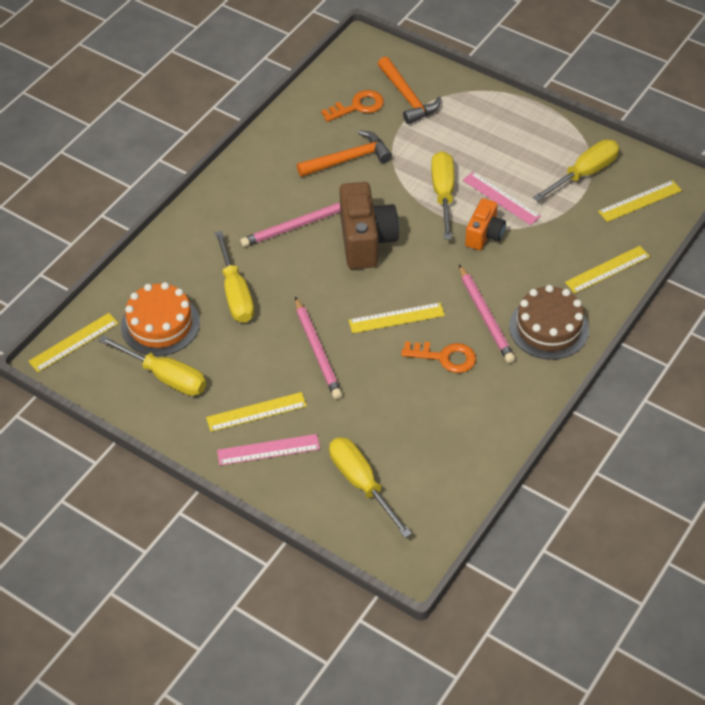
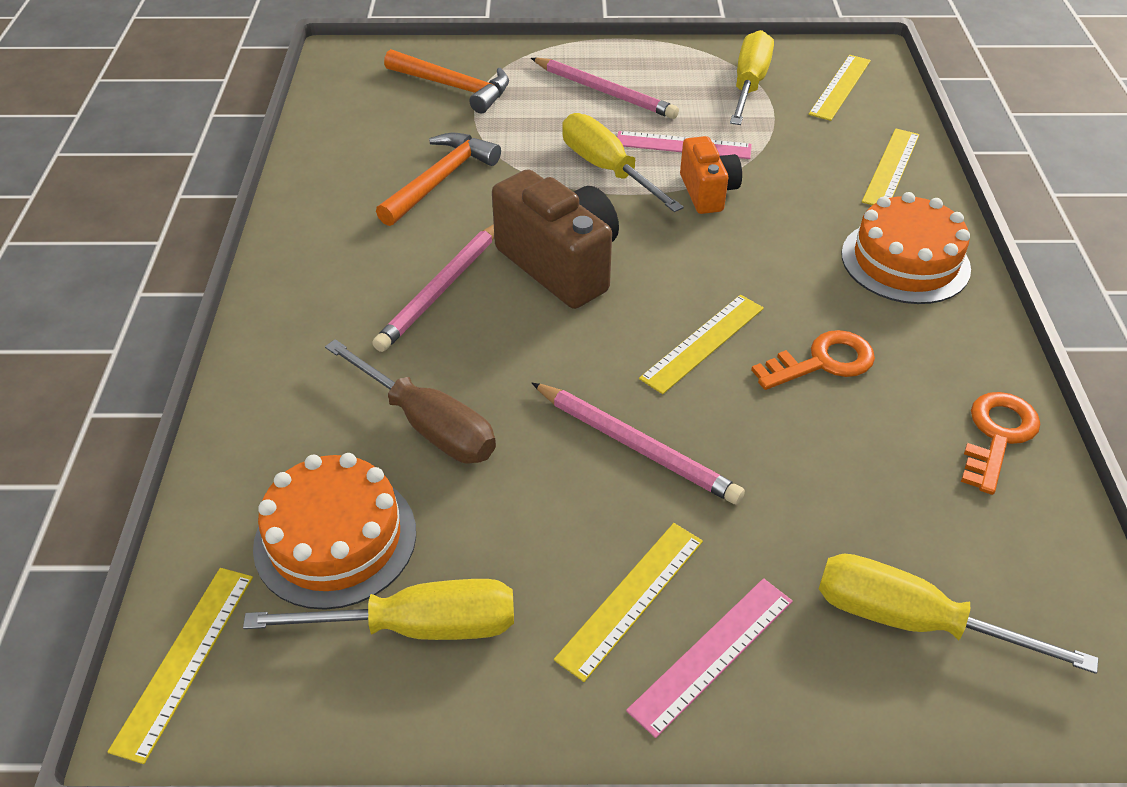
camera: 35 degrees left, 5 degrees down
yellow screwdriver [215,230,254,323] -> brown screwdriver [325,339,496,464]
orange key [321,90,384,122] -> orange key moved to [961,392,1040,495]
pink pencil [459,265,515,363] -> pink pencil moved to [531,58,679,119]
brown cake [509,285,589,360] -> orange cake [841,192,971,304]

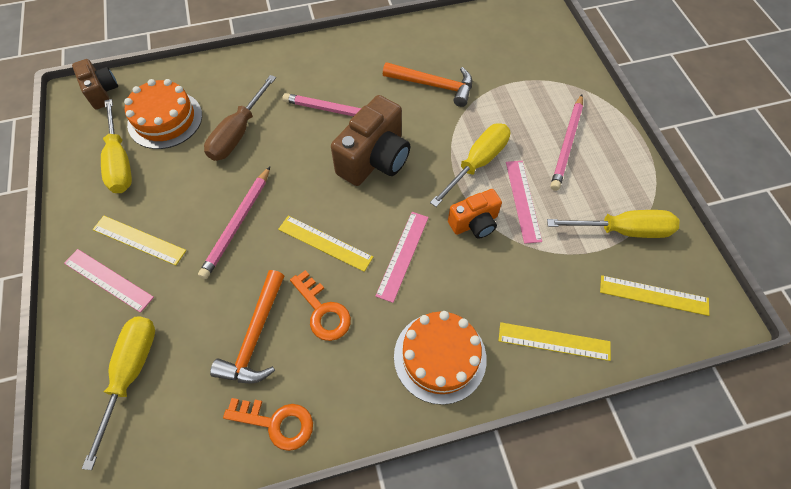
camera: 75 degrees right, 15 degrees up
yellow ruler [107,568,253,764] -> brown camera [72,59,118,109]
orange hammer [384,49,509,113] -> orange hammer moved to [210,270,284,383]
none -> pink ruler [375,212,429,303]

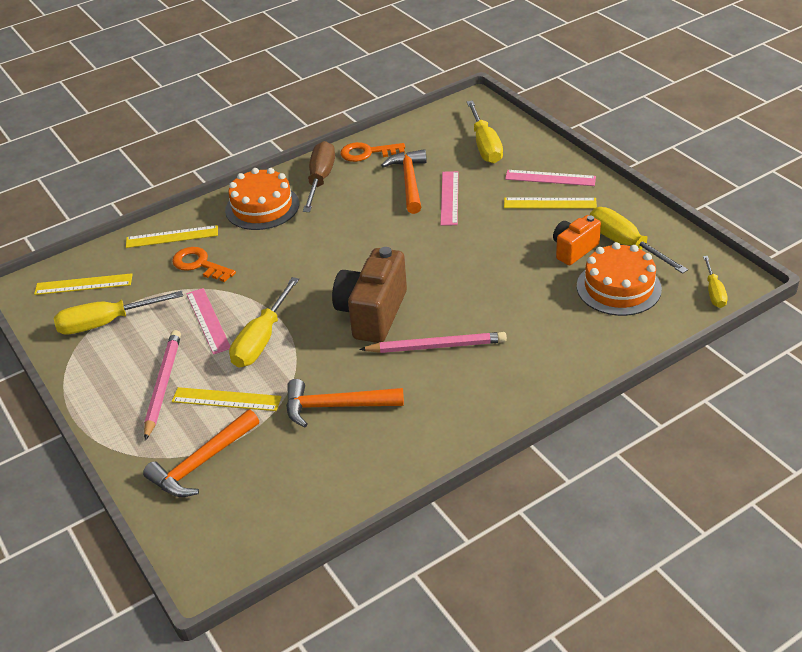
camera: 165 degrees right, 20 degrees down
brown camera [72,59,118,109] -> yellow screwdriver [703,256,728,308]
pink pencil [198,167,270,279] -> none
brown screwdriver [204,75,276,161] -> brown screwdriver moved to [303,141,335,212]
yellow ruler [278,216,373,272] -> yellow ruler moved to [172,387,281,411]
orange key [290,270,351,341] -> orange key moved to [172,247,236,282]
pink ruler [375,212,429,303] -> pink ruler moved to [441,171,458,226]
orange camera [448,189,502,239] -> orange camera moved to [553,215,601,265]
none -> orange hammer [143,409,259,497]

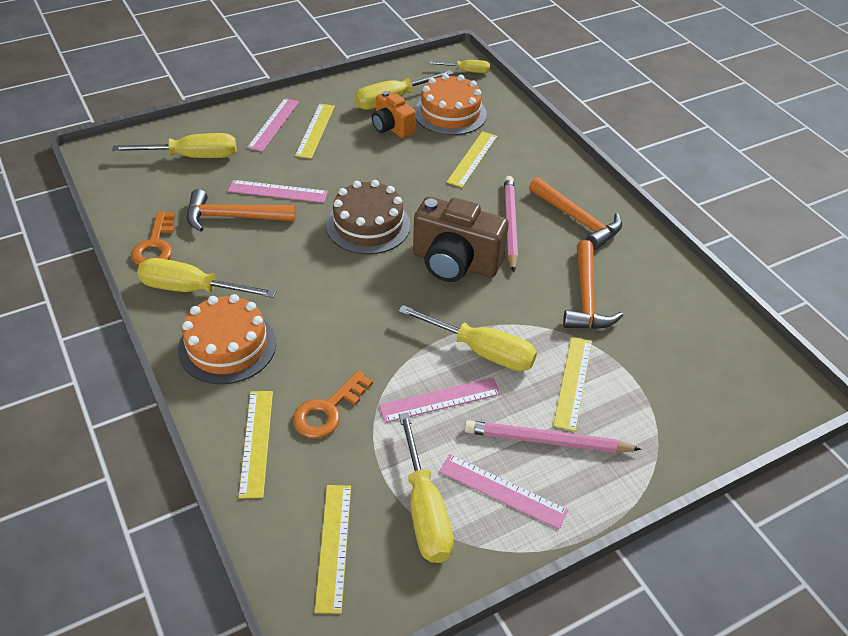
camera: 90 degrees left, 5 degrees up
orange hammer [143,409,259,497] -> orange hammer moved to [529,177,622,250]
brown screwdriver [303,141,335,212] -> yellow screwdriver [137,258,276,298]
none -> brown cake [326,180,411,254]
none -> pink ruler [439,454,569,529]
none -> yellow ruler [446,131,497,188]

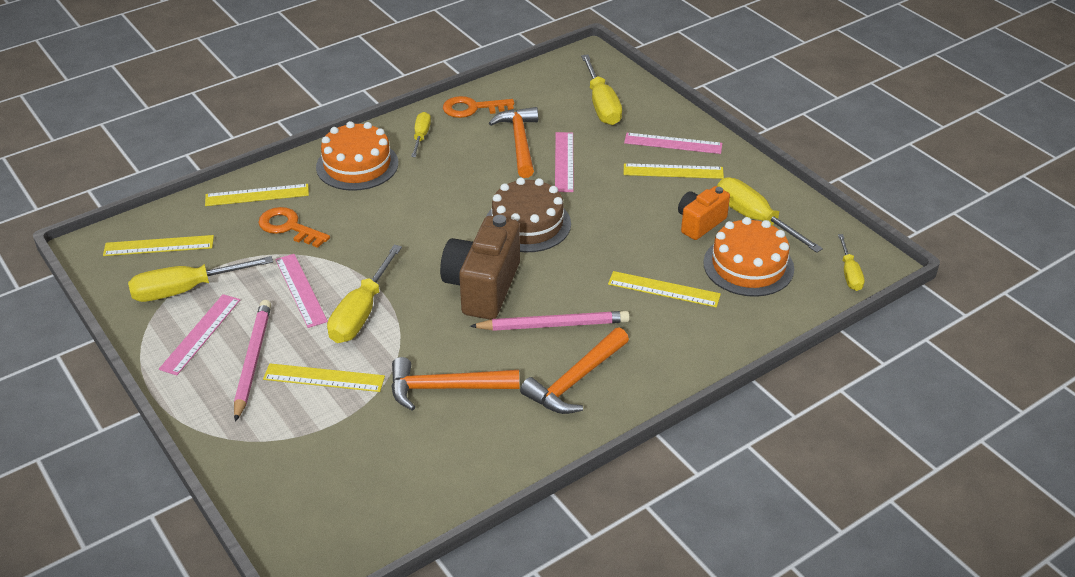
camera: 85 degrees right, 5 degrees down
yellow screwdriver [137,258,276,298] -> yellow screwdriver [411,112,431,157], size x0.58

